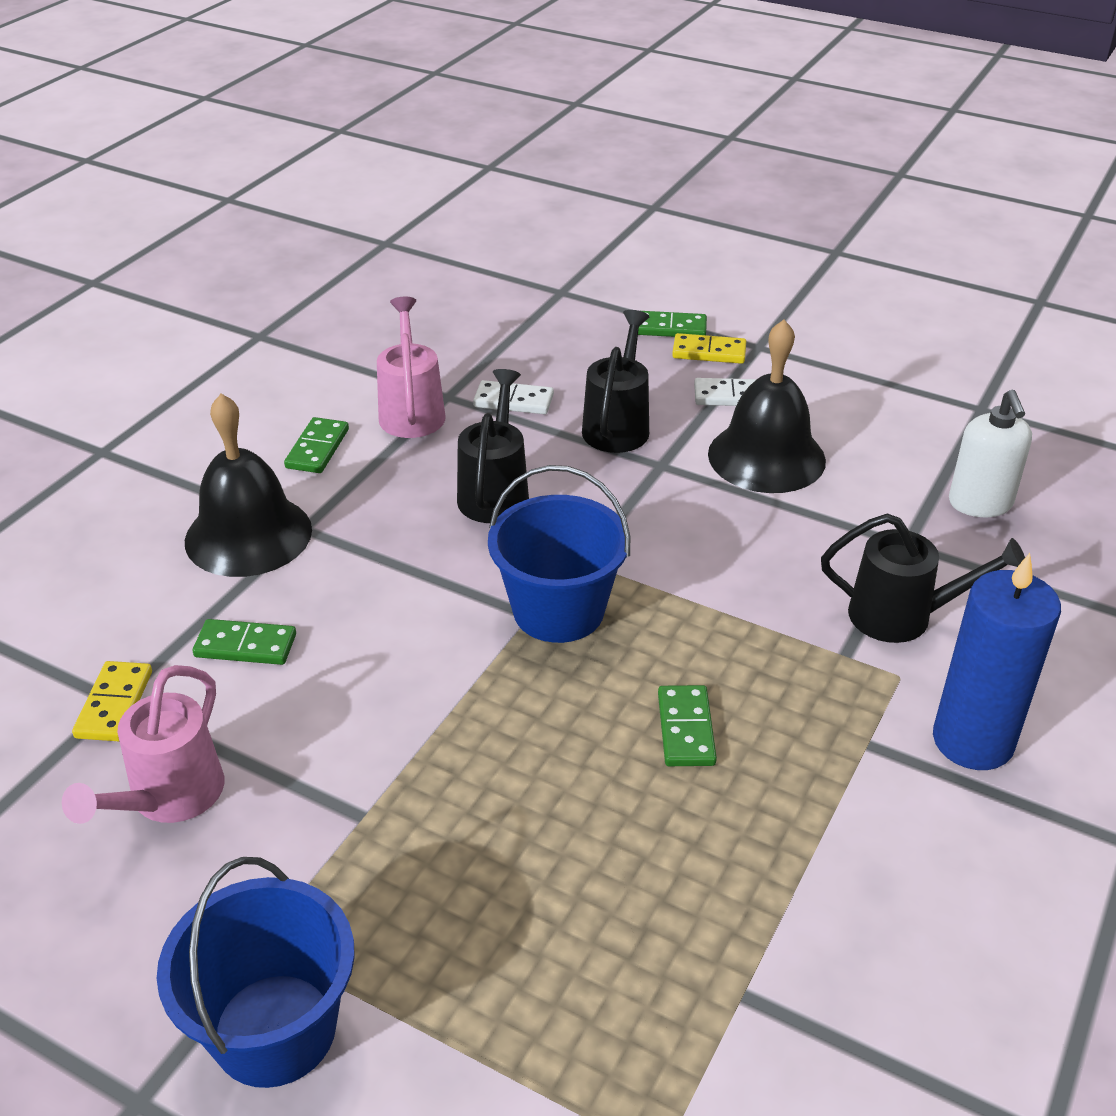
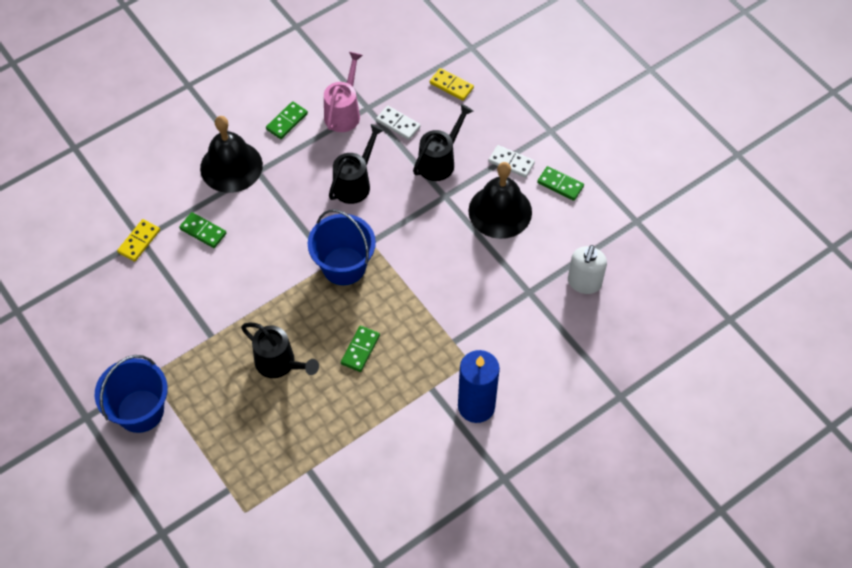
camera: 25 degrees right, 20 degrees up
pink watering can [62,665,224,824] -> none
green domino [638,311,707,337] -> green domino moved to [537,166,584,201]
yellow domino [672,333,746,364] -> yellow domino moved to [430,68,474,101]
black watering can [821,513,1025,643] -> black watering can moved to [241,323,319,378]

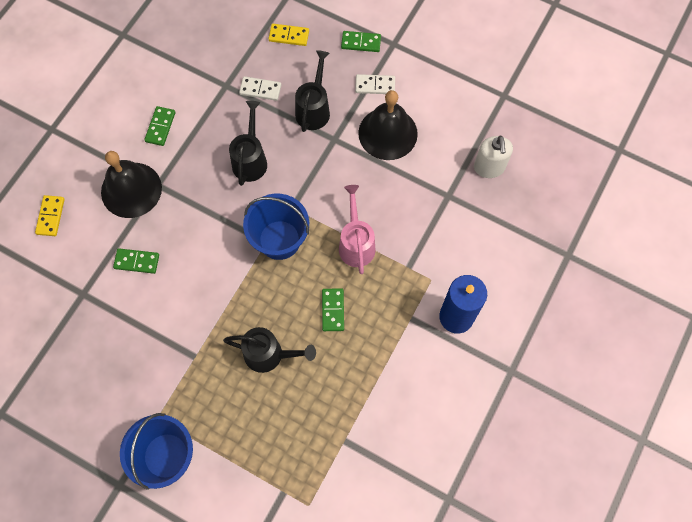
camera: 25 degrees left, 10 degrees up
yellow domino [117,219,160,262] -> yellow domino moved to [35,195,65,236]
pink watering can [324,52,363,132] -> pink watering can moved to [339,185,375,274]
green domino [537,166,584,201] -> green domino moved to [341,31,381,52]

